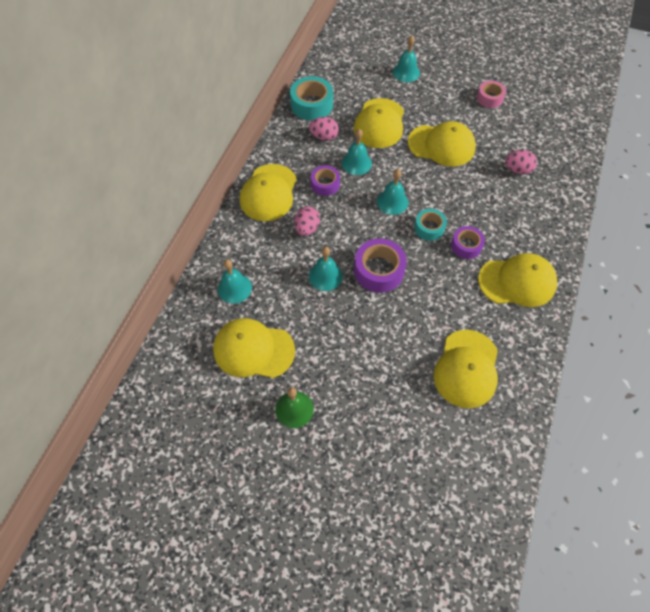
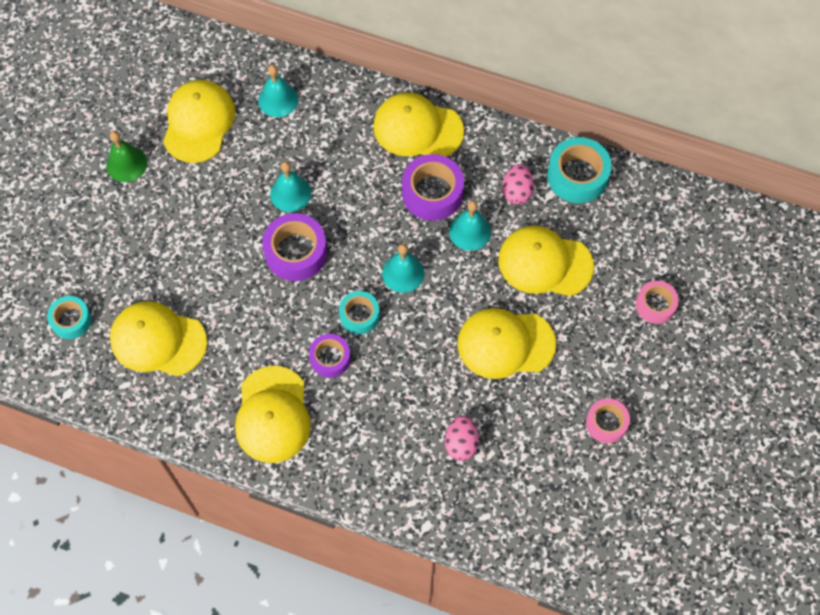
camera: 90 degrees right, 5 degrees up
pink egg [295,206,320,236] -> none
purple tape [311,165,340,196] -> purple tape [402,154,464,221], size x1.59
turquoise bell [393,36,420,82] -> pink tape [636,281,679,324]
yellow cap [408,121,476,167] -> yellow cap turned 75 degrees clockwise [457,308,556,379]
none -> turquoise tape [47,296,92,339]

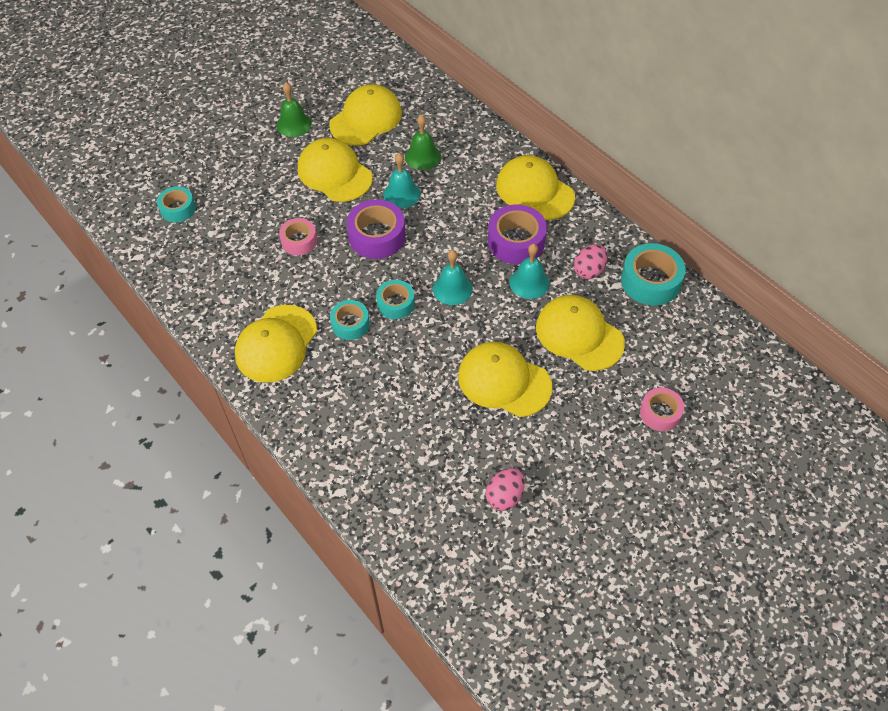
camera: 30 degrees right, 10 degrees down
yellow cap [110,301,207,376] -> yellow cap moved to [298,138,373,202]
turquoise bell [258,65,298,117] -> none
purple tape [309,334,351,378] -> turquoise tape [330,300,370,340]
pink egg [445,416,479,461] -> pink egg moved to [486,468,525,511]
pink tape [586,398,630,443] -> pink tape moved to [279,218,317,255]
none -> green bell [405,115,441,170]

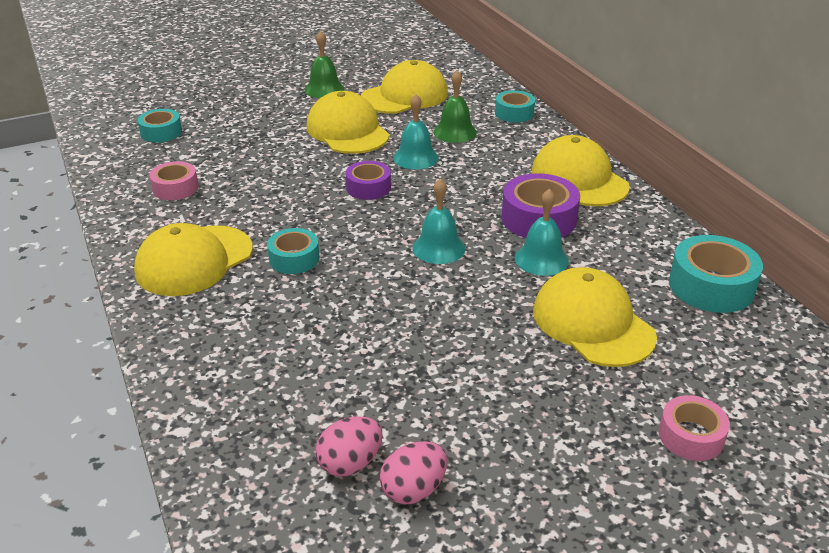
camera: 15 degrees right, 20 degrees down
pink tape [279,218,317,255] -> pink tape moved to [149,161,198,200]
purple tape [346,200,406,259] -> purple tape [346,161,391,200], size x0.63
turquoise tape [376,280,415,319] -> turquoise tape moved to [495,90,535,123]
yellow cap [458,342,552,417] -> none
pink egg [574,244,607,279] -> pink egg moved to [316,417,383,477]

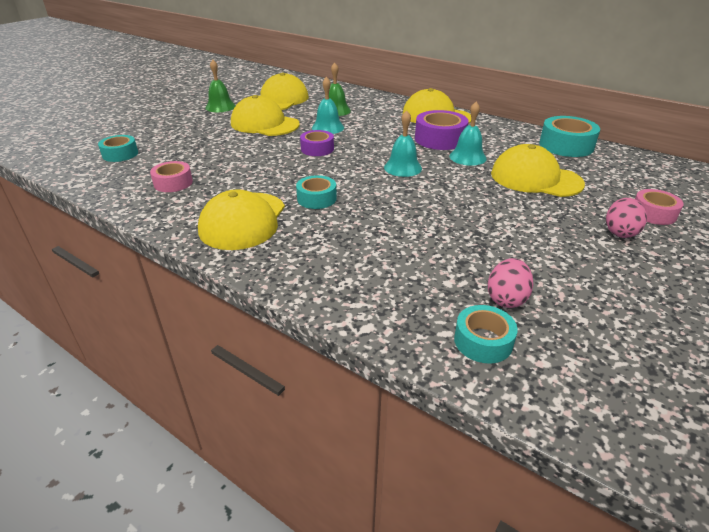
camera: 30 degrees left, 0 degrees up
pink egg [380,442,447,504] -> pink egg moved to [606,198,647,238]
turquoise tape [495,90,535,123] -> turquoise tape moved to [454,305,518,364]

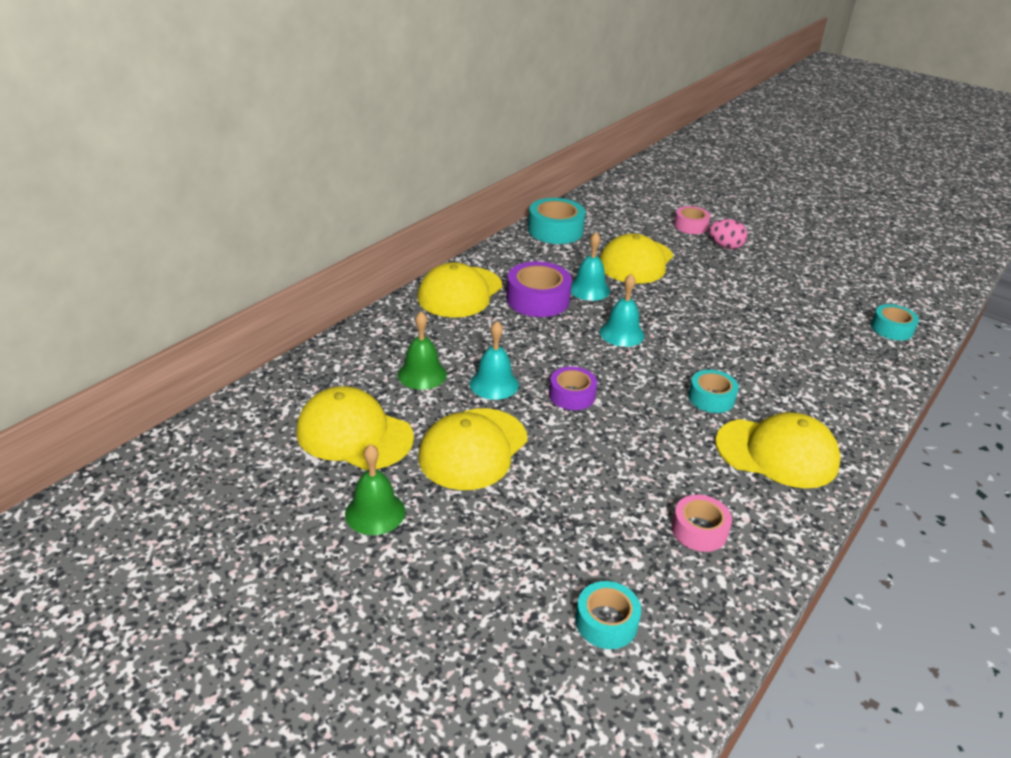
camera: 90 degrees left, 0 degrees up
pink egg [488,258,533,308] -> none

